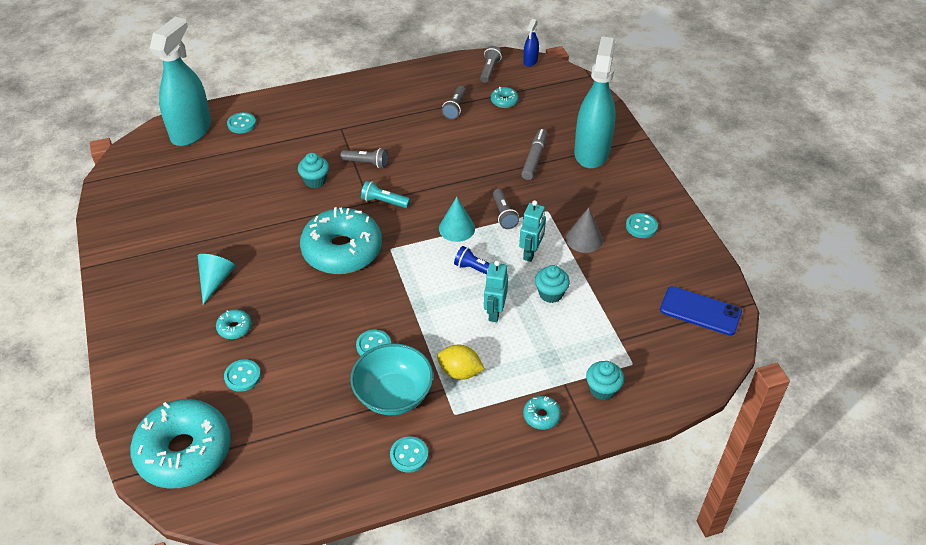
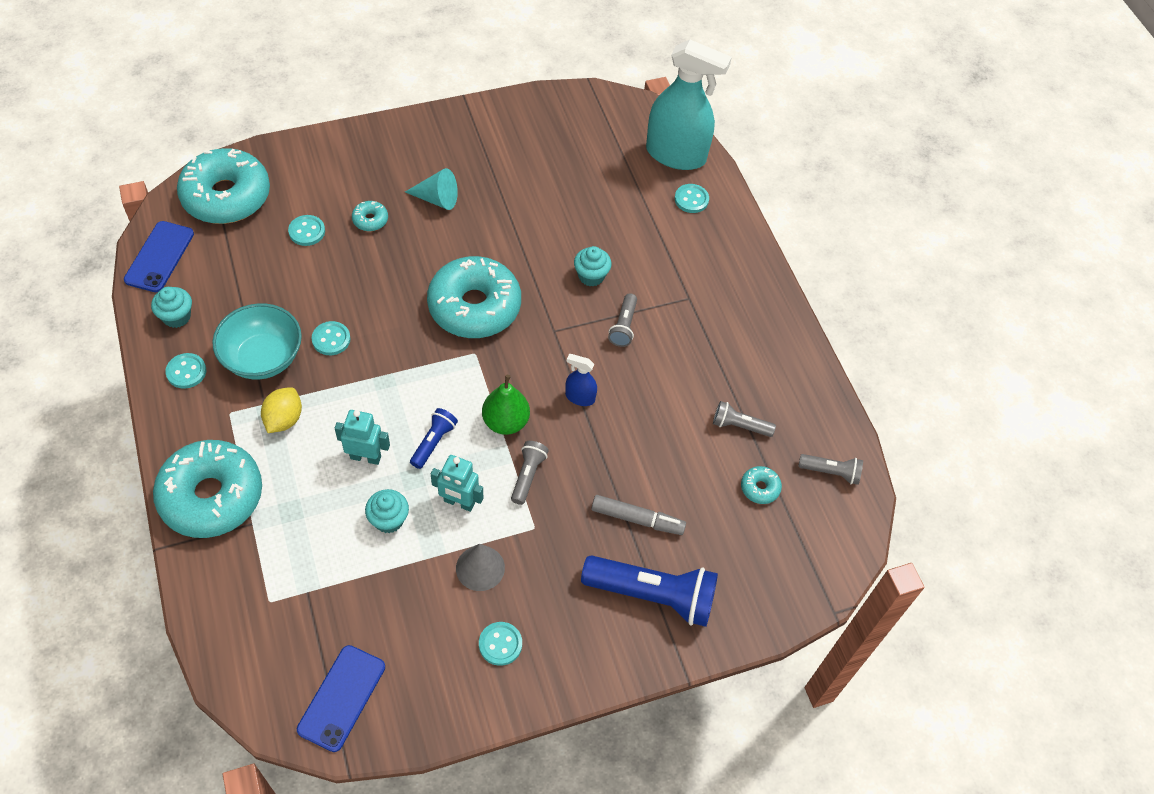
camera: 85 degrees right, 10 degrees up
turquoise flashlight [361,181,410,208] -> none
turquoise cone [439,197,475,242] -> green pear [482,375,530,435]
grey flashlight [493,189,519,229] -> grey flashlight turned 120 degrees clockwise [511,441,549,505]
blue spray bottle [523,19,539,67] -> blue spray bottle moved to [565,354,597,406]
turquoise donut [523,396,561,430] -> turquoise donut [153,440,262,538], size x2.49
turquoise spray bottle [574,36,616,169] -> blue flashlight [581,555,718,627]
turquoise cupcake [586,361,624,400] -> turquoise cupcake moved to [151,287,192,328]
none -> blue phone [124,221,194,292]

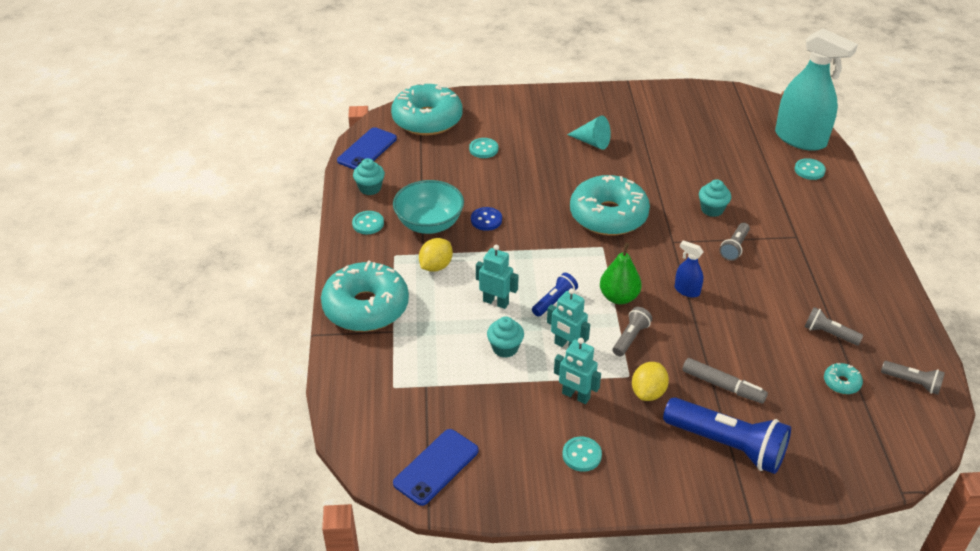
camera: 20 degrees right, 15 degrees down
turquoise button [312,321,351,355] -> blue button [471,207,502,231]
turquoise donut [352,201,388,231] -> none
grey cone [456,544,505,591] -> turquoise robot [554,338,601,404]
none -> yellow lemon [632,362,669,401]

